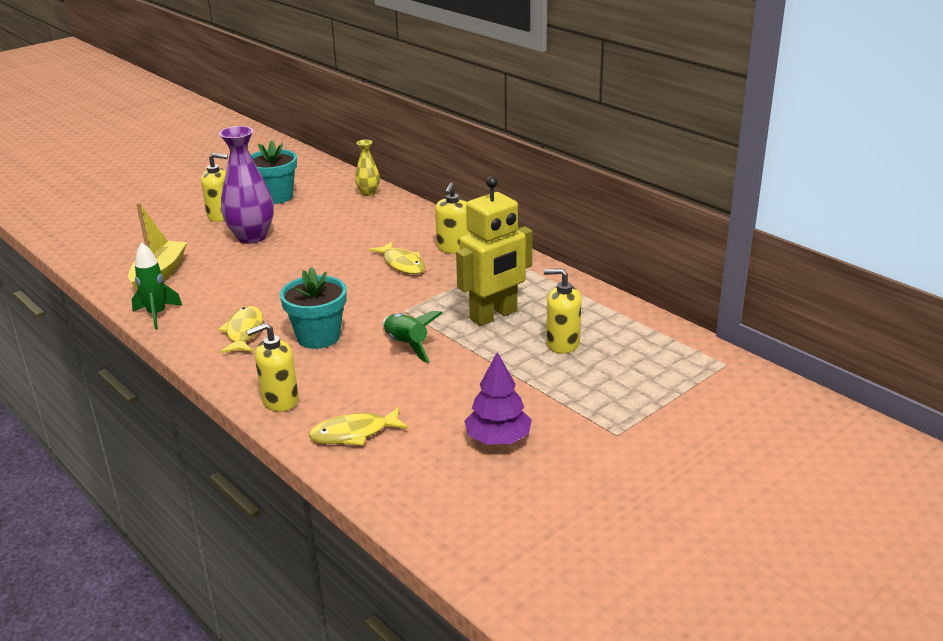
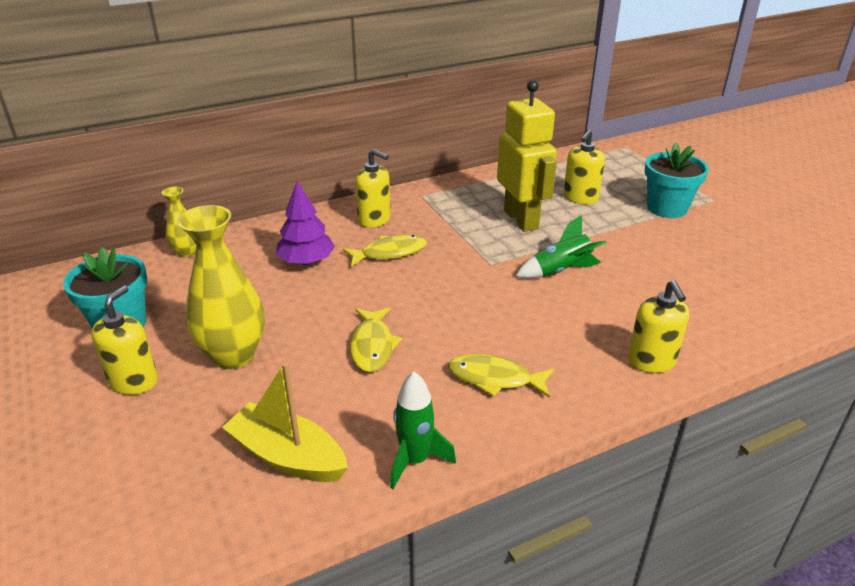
camera: 75 degrees left, 5 degrees up
purple vase [219,126,274,244] -> yellow vase [178,205,265,369]
turquoise flower pot [280,267,346,349] -> turquoise flower pot moved to [645,143,709,218]
yellow fish [309,407,408,446] -> yellow fish moved to [350,308,402,372]
purple tree [464,352,532,445] -> purple tree moved to [276,181,335,265]

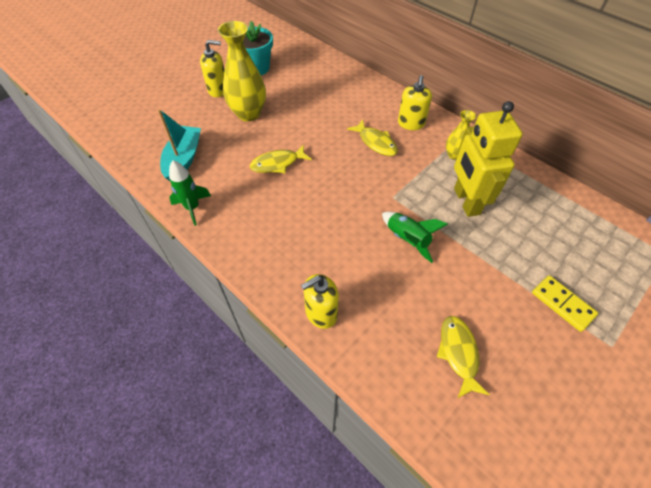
camera: 70 degrees right, 20 degrees up
yellow vase [162,187,196,258] -> yellow vase moved to [446,110,476,160]
yellow boat [222,362,348,482] -> turquoise boat [157,109,201,181]
purple tree [276,181,335,265] -> none
yellow fish [448,354,554,397] -> yellow fish moved to [437,316,490,399]
yellow robot [497,80,557,232] -> yellow robot turned 120 degrees clockwise [454,101,523,217]
yellow soap dispenser [563,130,605,204] -> none
turquoise flower pot [645,143,709,218] -> yellow domino [532,275,598,332]

